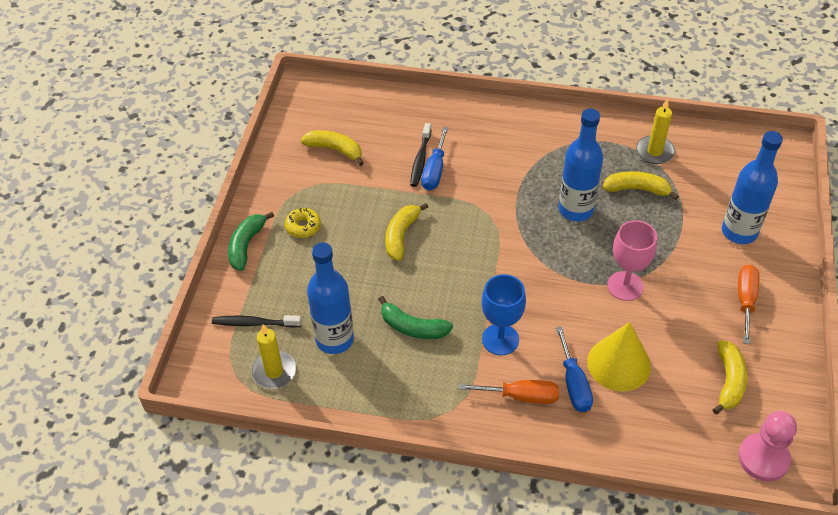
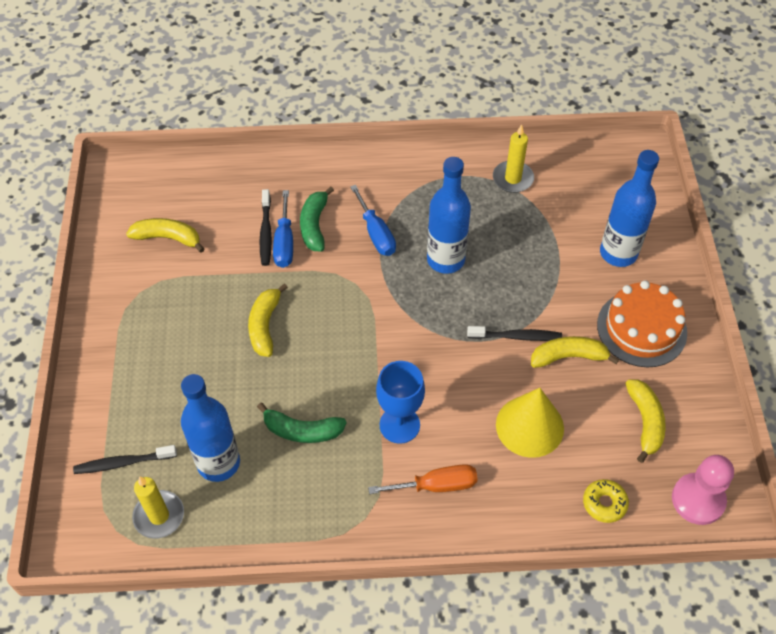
camera: 15 degrees left, 5 degrees up
green banana [228,212,274,271] -> green banana moved to [300,187,334,252]
yellow donut [285,208,321,238] -> yellow donut moved to [583,479,629,523]
blue screwdriver [556,326,593,412] -> blue screwdriver moved to [350,185,396,256]
yellow banana [602,171,679,200] -> yellow banana moved to [531,336,619,368]
pink goblet [607,220,657,301] -> black toothbrush [467,326,562,341]
orange screwdriver [738,265,759,344] -> orange cake [597,280,687,367]

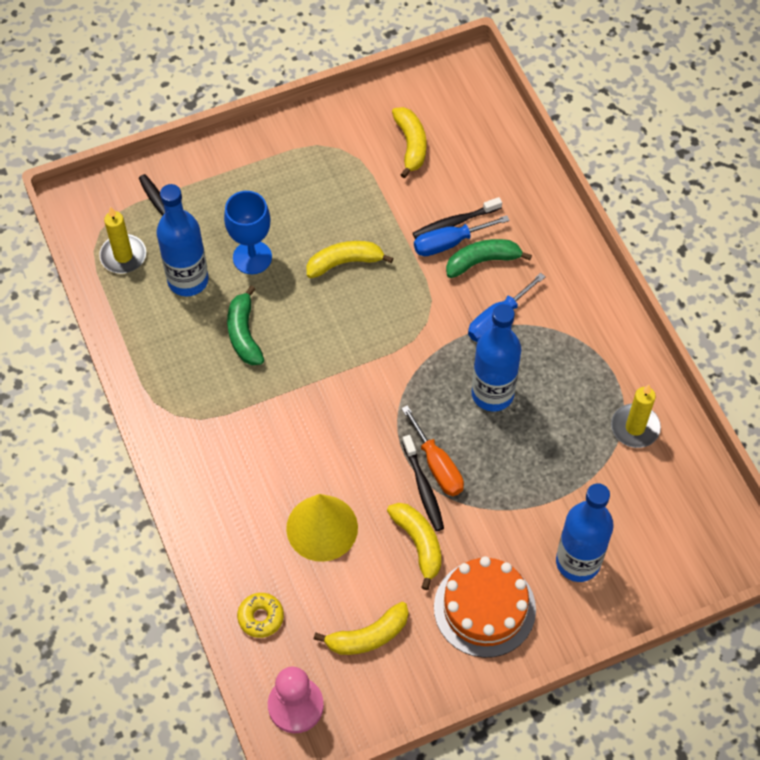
camera: 70 degrees right, 5 degrees up
orange screwdriver [368,464,478,494] -> orange screwdriver moved to [401,405,464,496]
blue goblet [376,361,425,444] -> blue goblet moved to [224,191,272,274]

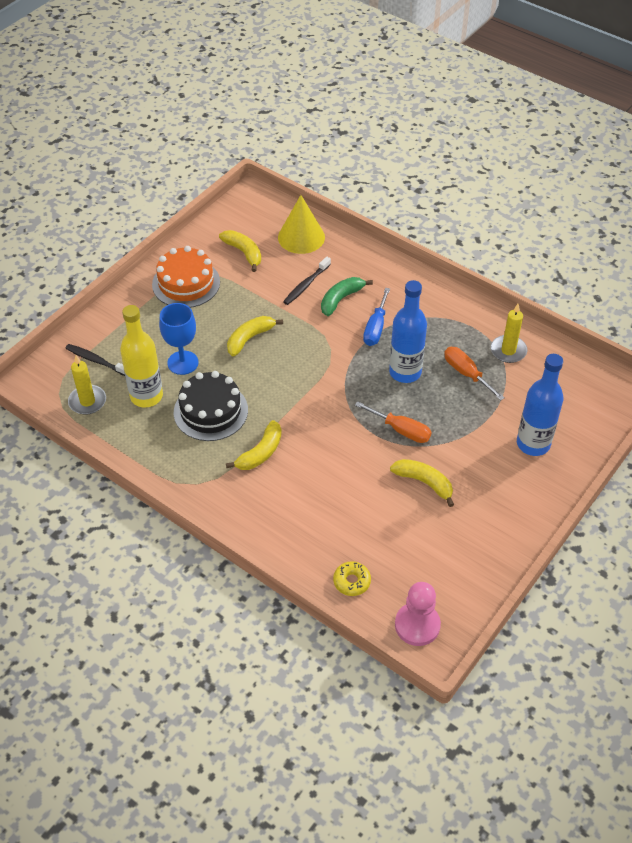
camera: 30 degrees left, 10 degrees down
blue bottle [157,184,209,296] -> yellow bottle [120,305,163,408]
green banana [227,286,264,365] -> black cake [174,371,248,441]
yellow cone [286,494,358,562] -> yellow cone moved to [278,195,325,254]
yellow banana [314,602,409,655] -> yellow banana moved to [226,420,282,470]
black toothbrush [402,435,444,531] -> none
blue screwdriver [414,215,510,256] -> none
orange cake [434,556,536,658] -> orange cake moved to [152,246,220,308]
none -> orange screwdriver [444,347,505,400]

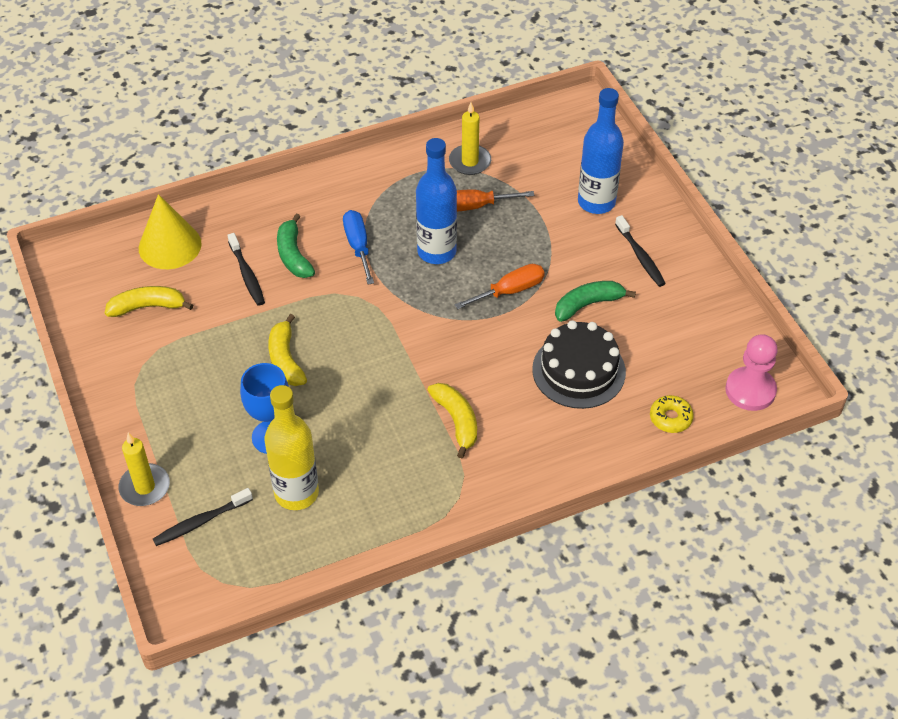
camera: 60 degrees left, 0 degrees up
yellow candle [68,355,106,414] -> yellow candle moved to [118,433,170,506]
orange cake [152,246,220,308] -> none
black cake [174,371,248,441] -> black cake moved to [532,320,626,409]
blue screwdriver [363,288,390,346] -> blue screwdriver turned 150 degrees counterclockwise [343,210,374,285]
yellow banana [390,459,454,507] -> green banana [555,281,636,322]
none -> black toothbrush [615,215,666,287]

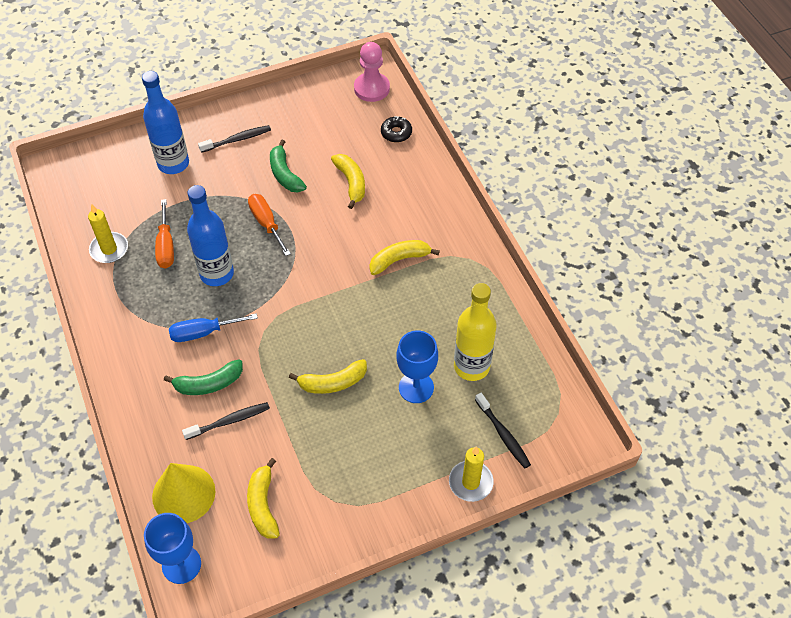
camera: 90 degrees left, 5 degrees up
black cake [532,320,626,409] -> yellow banana [331,154,365,209]
yellow donut [650,395,694,433] -> black donut [381,116,412,142]
none -> blue goblet [144,513,201,584]

